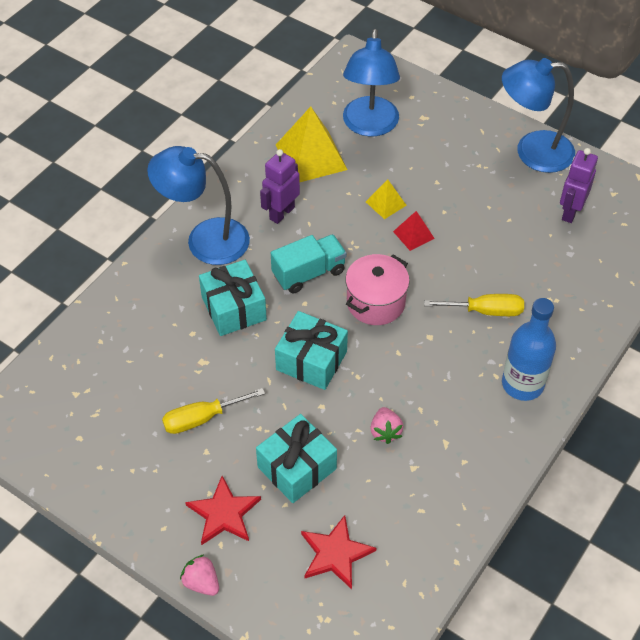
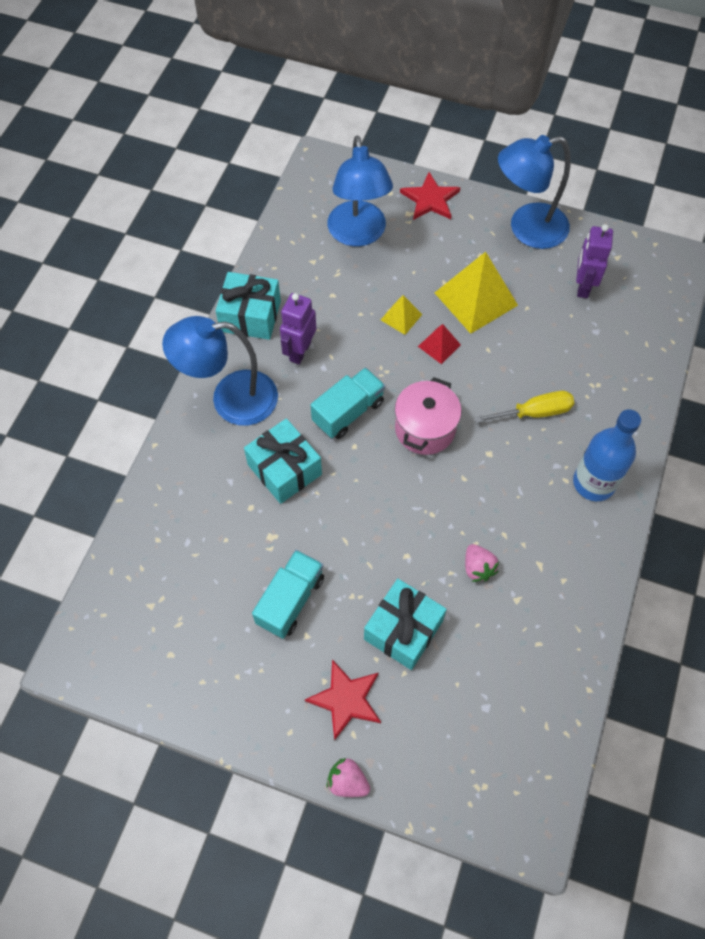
camera: 15 degrees left, 10 degrees up
yellow screwdriver [162,388,265,434] -> turquoise truck [252,550,324,639]
turquoise gift [275,311,348,390] -> turquoise gift moved to [216,272,281,340]
yellow pyramid [276,106,347,182] -> yellow pyramid moved to [435,252,518,334]
red star [301,515,376,589] -> red star moved to [400,172,461,220]

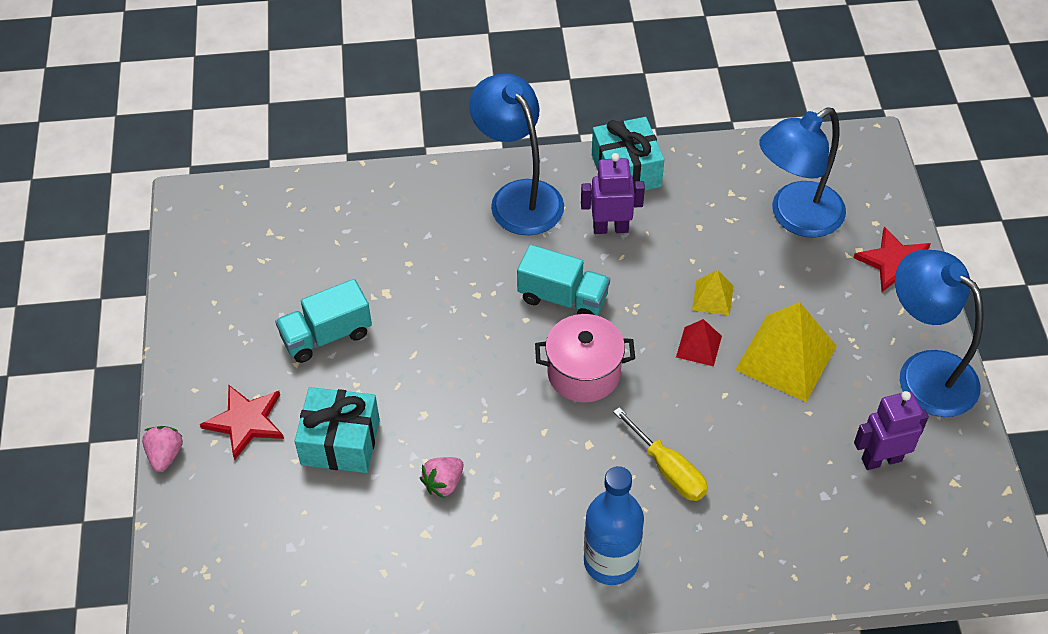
camera: 65 degrees right, 10 degrees down
turquoise gift [244,419,322,504] -> none
turquoise truck [252,550,324,639] -> turquoise truck turned 150 degrees clockwise [275,279,372,363]

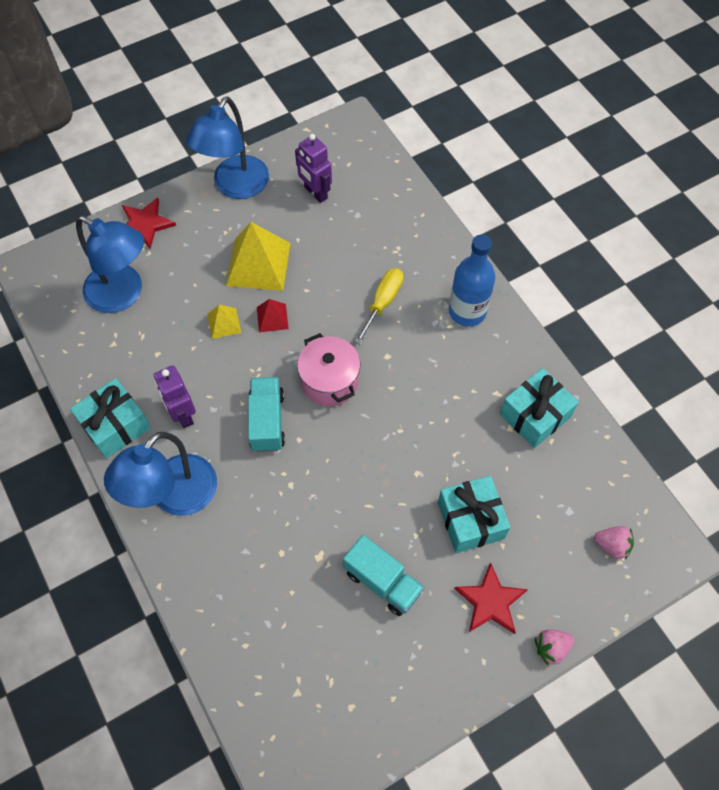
camera: 115 degrees left, 10 degrees up
pink strawberry [420,457,463,498] -> pink strawberry moved to [594,526,634,559]
none -> turquoise gift [500,368,579,448]

